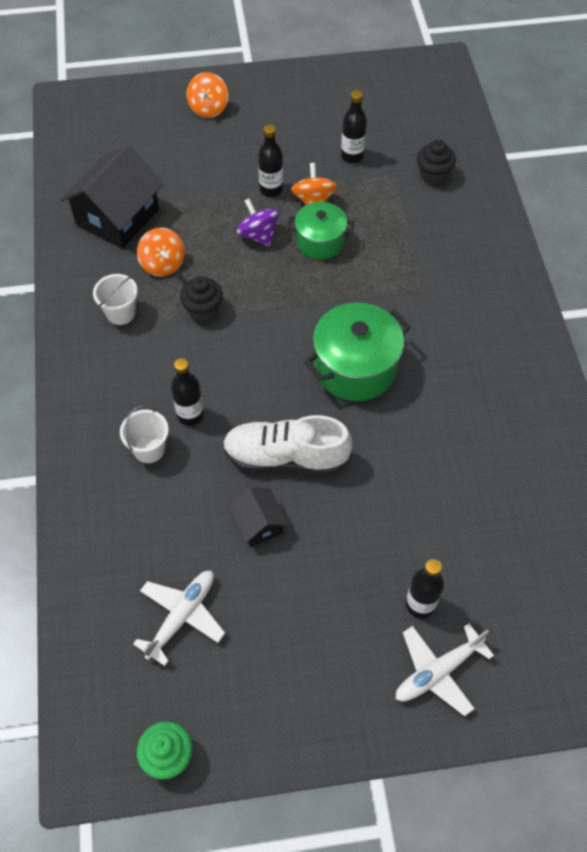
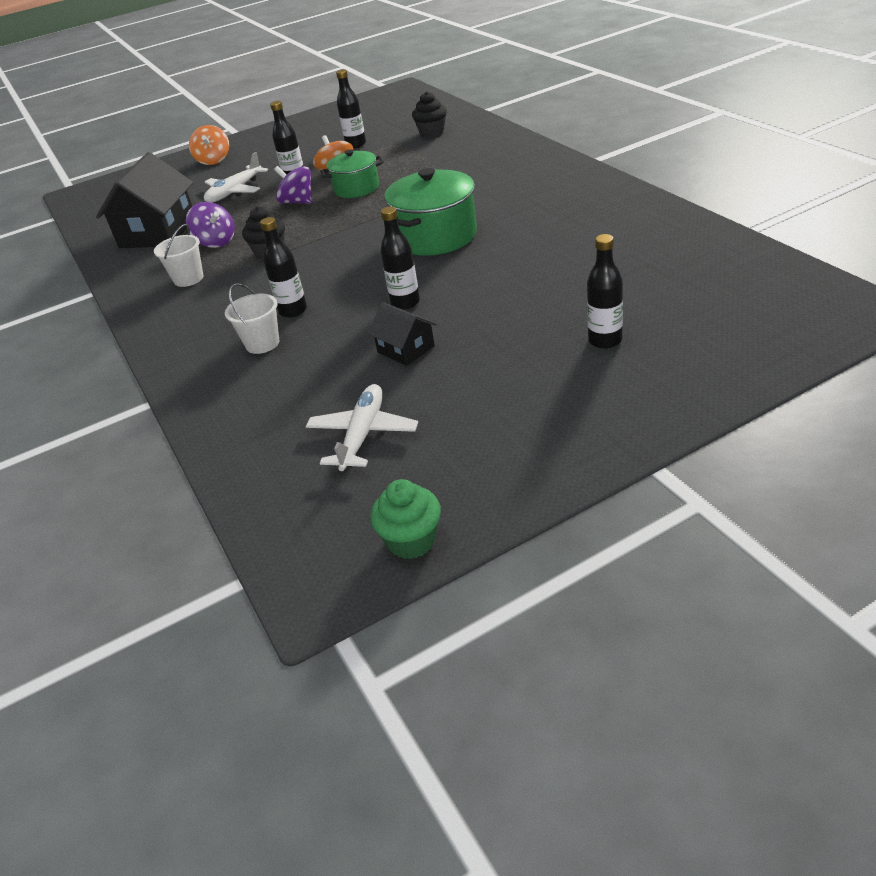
camera: 15 degrees left, 20 degrees down
orange spinning top [137,228,185,276] -> purple spinning top [186,202,235,248]
white shoe [223,415,353,475] -> black bottle [380,207,420,310]
white plane [396,623,494,716] -> white plane moved to [204,152,268,202]

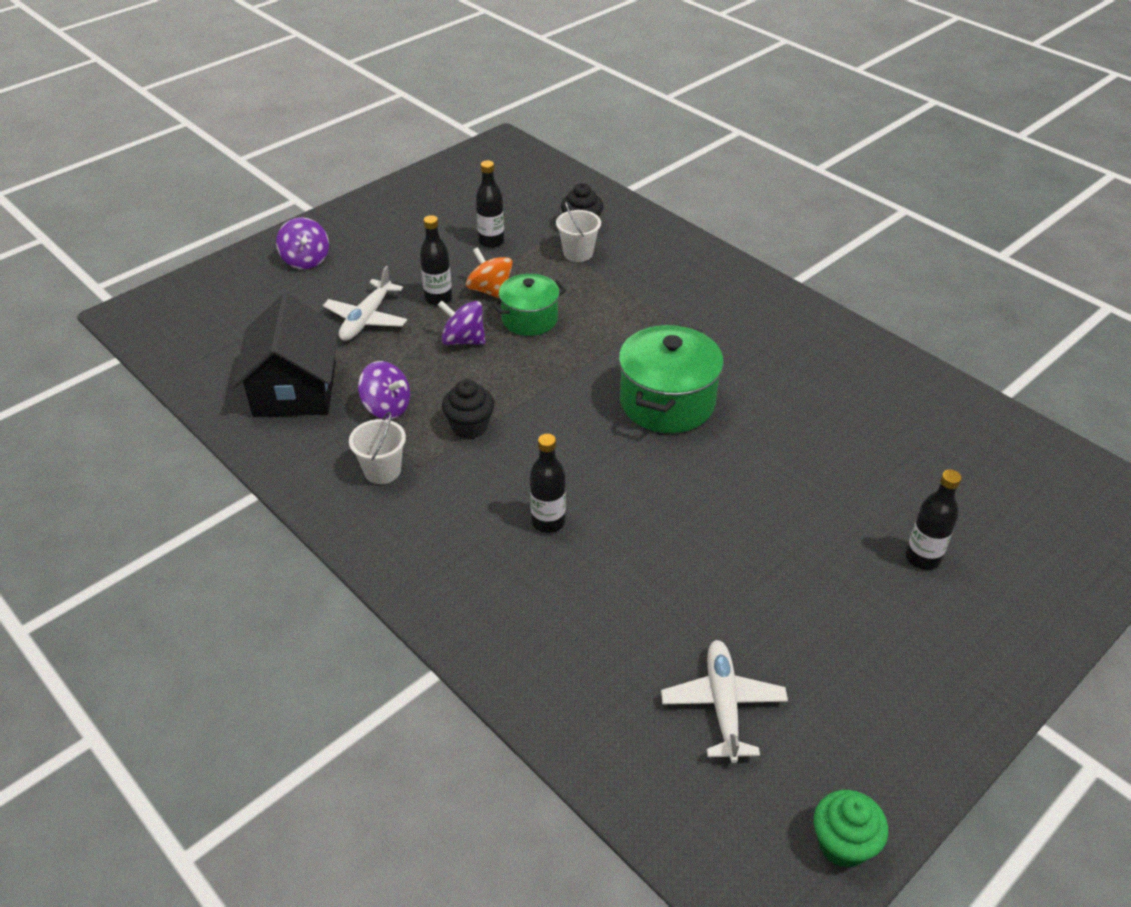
camera: 20 degrees left, 5 degrees up
orange spinning top [189,125,229,165] -> purple spinning top [276,217,329,269]
white bucket [225,283,279,354] -> white bucket moved to [556,202,601,262]
black house [368,302,437,366] -> none
black bottle [380,207,420,310] -> none

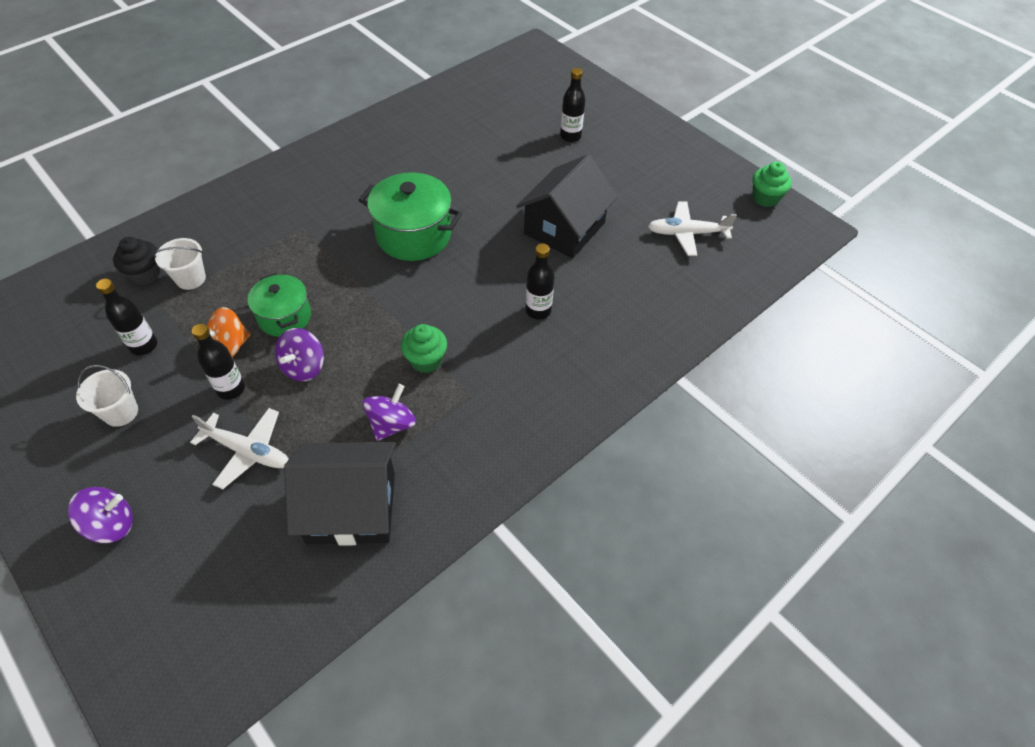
camera: 90 degrees left, 10 degrees up
white bucket [349,412,406,484] -> white bucket moved to [76,365,138,427]
black cupcake [442,379,494,439] -> green cupcake [401,324,447,373]
none -> black house [516,154,618,258]

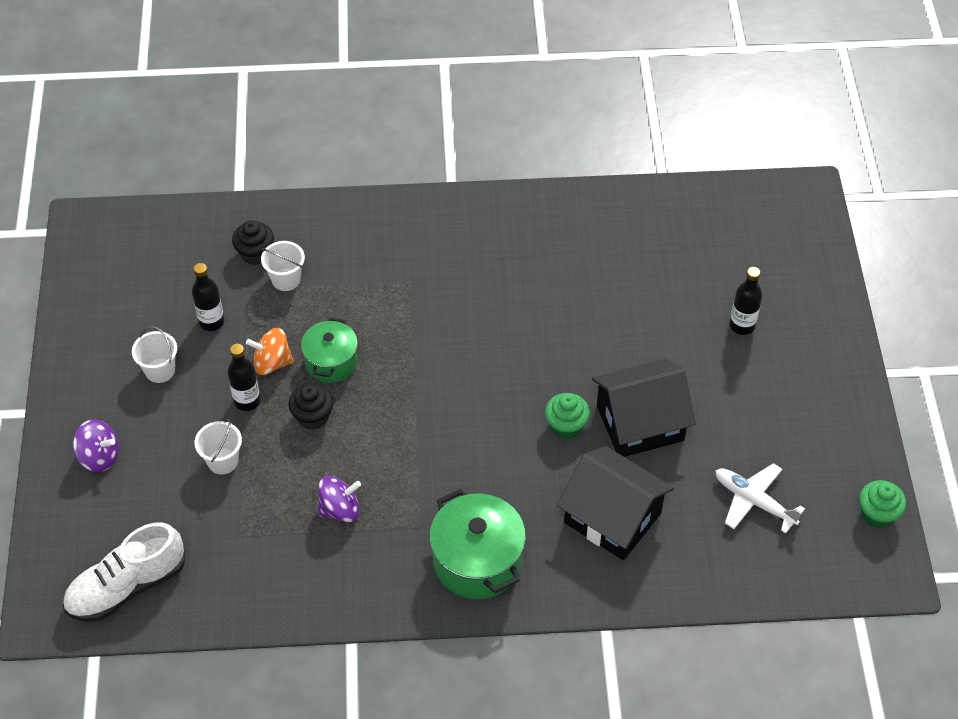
camera: 40 degrees right, 0 degrees up
white plane [190,408,289,489] -> white bucket [195,419,242,474]
purple spinning top [275,328,324,381] -> black cupcake [288,384,333,430]
black house [284,442,396,546] -> black house moved to [557,446,674,560]
green pot [359,172,463,261] -> green pot moved to [429,489,526,599]
green cupcake [401,324,447,373] -> green cupcake moved to [545,393,590,439]
black bottle [525,243,555,319] -> none
none -> white shoe [63,522,185,622]

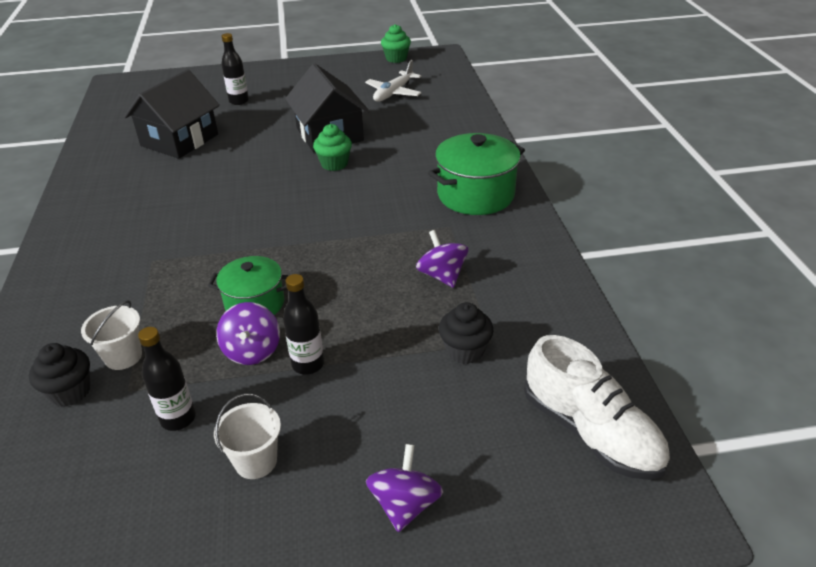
camera: 95 degrees left, 15 degrees down
white bucket [195,419,242,474] -> none
orange spinning top [246,328,294,375] -> purple spinning top [216,302,280,365]
black cupcake [288,384,333,430] -> black cupcake moved to [439,302,494,364]
black house [557,446,674,560] -> black house moved to [124,69,220,159]

